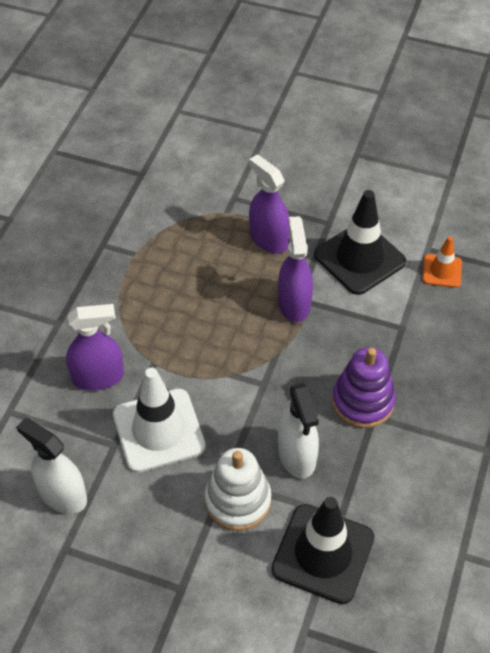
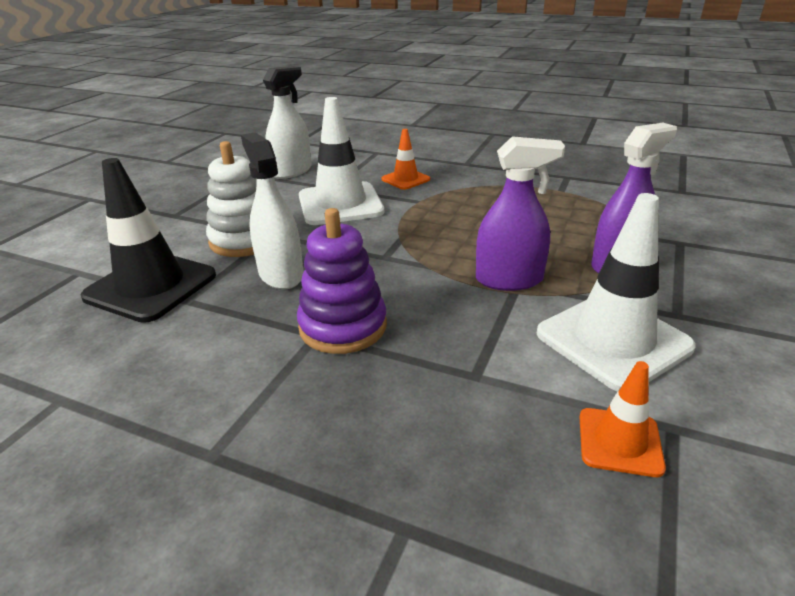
camera: 95 degrees right, 20 degrees down
purple spray bottle [66,304,124,391] -> orange traffic cone [382,129,430,190]
white spray bottle [278,383,319,479] -> white spray bottle turned 75 degrees clockwise [241,132,304,289]
black traffic cone [314,190,406,295] -> white traffic cone [537,193,696,391]

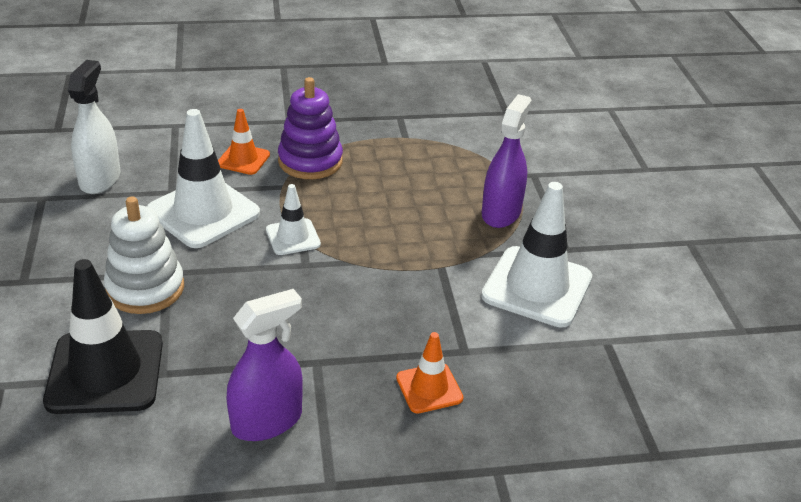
camera: 35 degrees left, 5 degrees up
white spray bottle [241,132,304,289] -> none
purple stacking toy [297,208,387,354] -> purple stacking toy moved to [278,77,343,179]
purple spray bottle [476,136,565,291] -> purple spray bottle moved to [226,289,303,441]
orange traffic cone [580,361,666,477] -> orange traffic cone moved to [396,332,463,413]
none -> white traffic cone [266,184,321,255]

